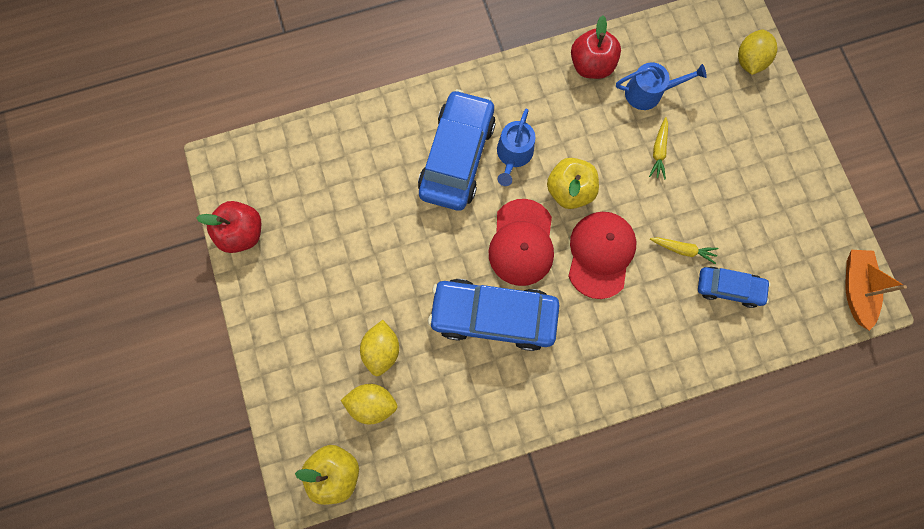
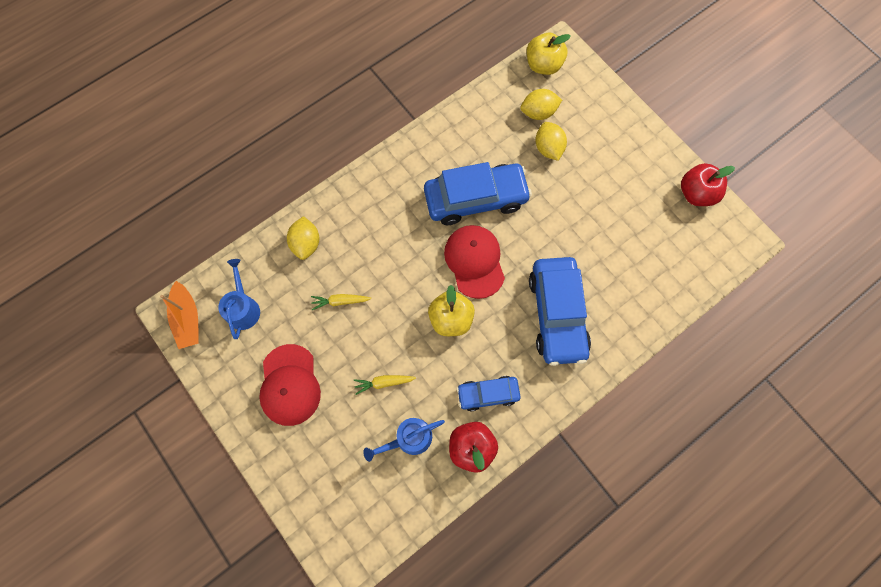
camera: 160 degrees right, 5 degrees down
blue watering can [497,109,535,186] -> blue watering can moved to [218,259,260,339]
red cap [568,212,636,299] -> red cap moved to [259,344,321,426]
yellow carrot [649,117,668,180] -> yellow carrot turned 90 degrees counterclockwise [353,375,416,395]
blue car [698,267,770,308] -> blue car moved to [457,376,521,411]
yellow lemon [738,29,777,75] -> yellow lemon moved to [287,216,319,260]

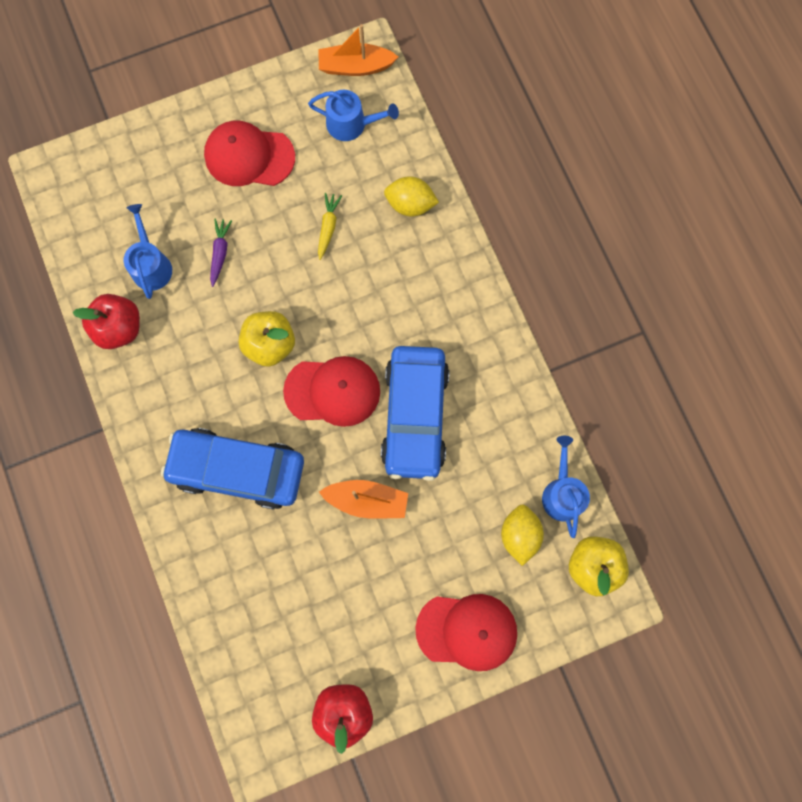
camera: 105 degrees right, 5 degrees up
yellow carrot [353,375,416,395] -> purple carrot [210,219,232,287]
blue car [457,376,521,411] -> none
yellow lemon [535,122,567,161] -> none
none -> orange boat [319,480,408,519]
none -> red cap [415,594,517,671]
none -> blue watering can [542,436,590,538]

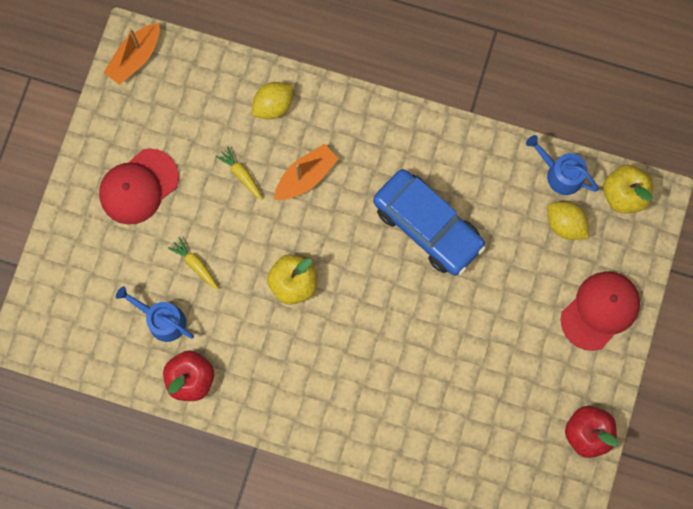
camera: 50 degrees left, 0 degrees up
blue car [161,428,304,509] -> none
purple carrot [210,219,232,287] -> yellow carrot [168,237,219,289]
red cap [283,356,380,427] -> none
blue watering can [308,90,399,141] -> none
orange boat [319,480,408,519] -> orange boat moved to [274,144,338,200]

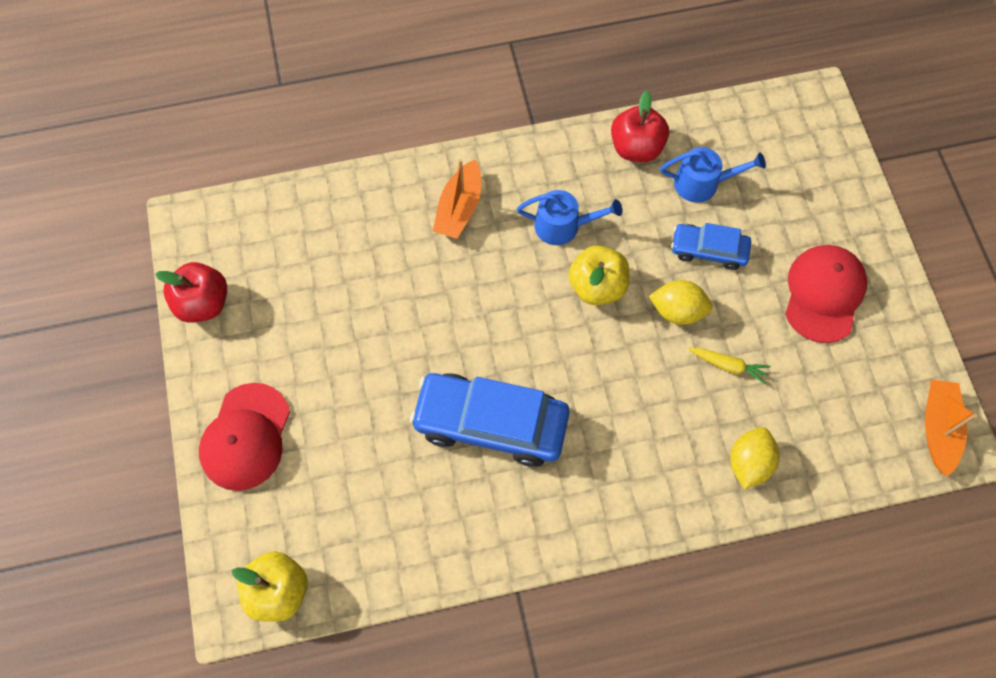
camera: 150 degrees right, 10 degrees down
yellow carrot [168,237,219,289] -> blue car [671,223,751,270]
orange boat [274,144,338,200] -> orange boat moved to [433,159,481,239]
blue watering can [526,135,599,195] -> blue watering can moved to [517,190,622,245]
yellow lemon [548,202,589,240] -> yellow lemon moved to [649,280,713,325]

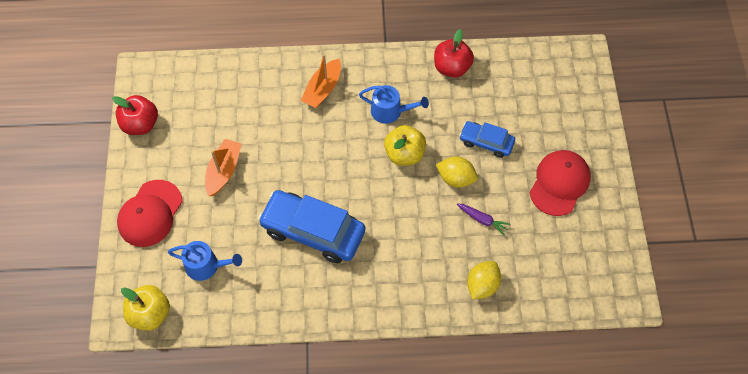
camera: 10 degrees right, 5 degrees down
blue watering can [660,147,766,203] -> blue watering can moved to [168,241,242,281]
yellow carrot [688,348,771,385] -> purple carrot [457,203,511,236]
orange boat [925,380,977,477] -> orange boat moved to [205,139,241,196]

